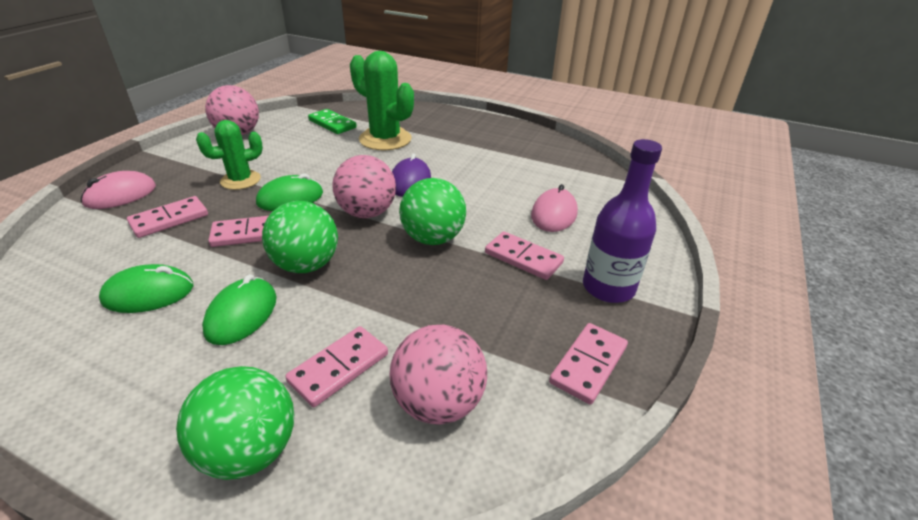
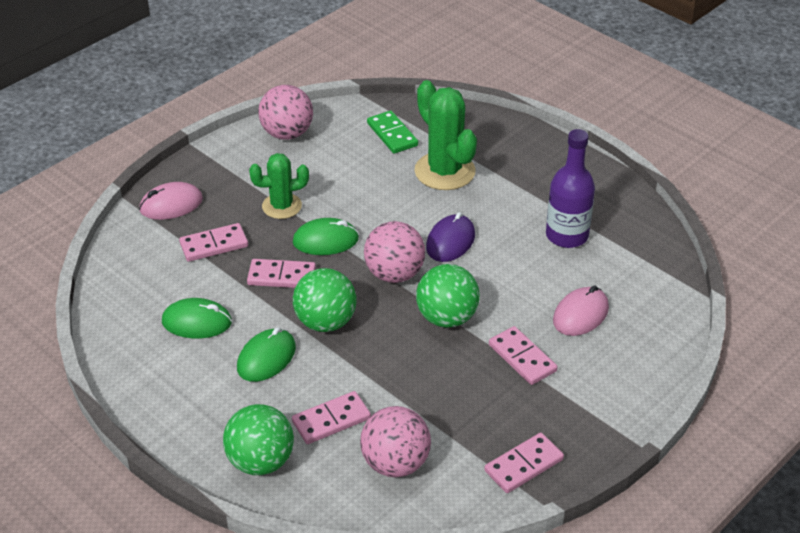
camera: 20 degrees right, 5 degrees up
purple bottle [583,139,662,303] -> purple bottle moved to [546,129,595,248]

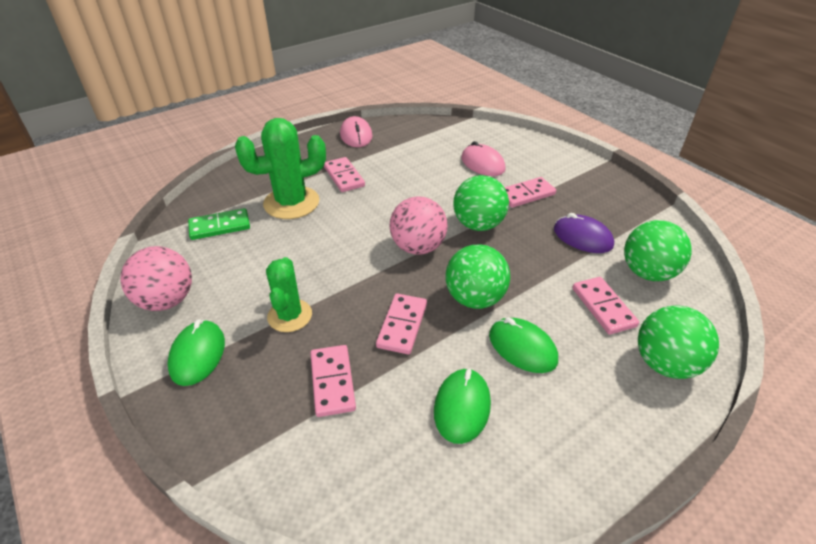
camera: 80 degrees left, 0 degrees up
pink mouse [139,182,203,220] -> pink mouse moved to [340,116,373,147]
green mouse [293,218,359,255] -> green mouse moved to [167,319,225,386]
pink ball [360,406,431,477] -> green ball [624,220,692,281]
purple mouse [426,212,475,262] -> purple mouse moved to [554,213,614,253]
pink domino [484,433,564,493] -> pink domino moved to [324,157,365,192]
purple bottle [546,129,595,248] -> none

